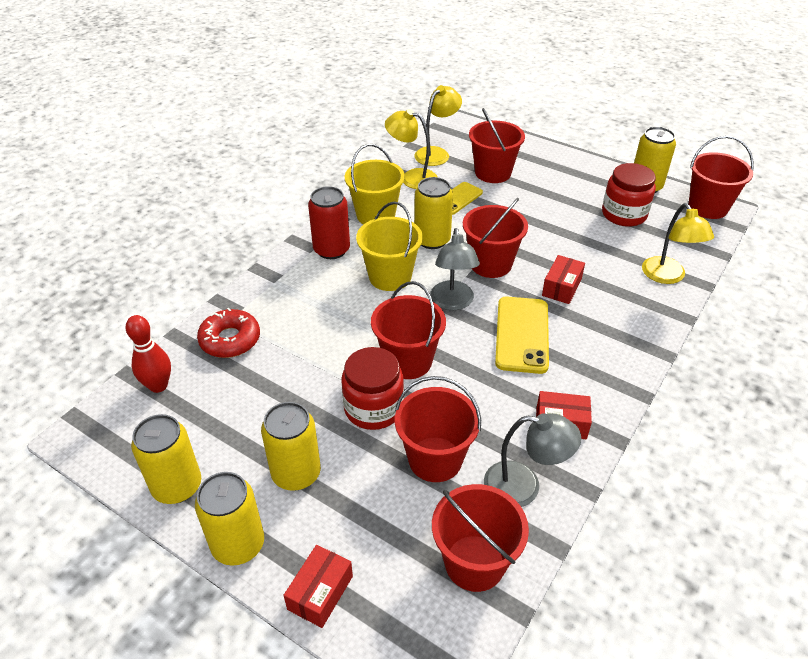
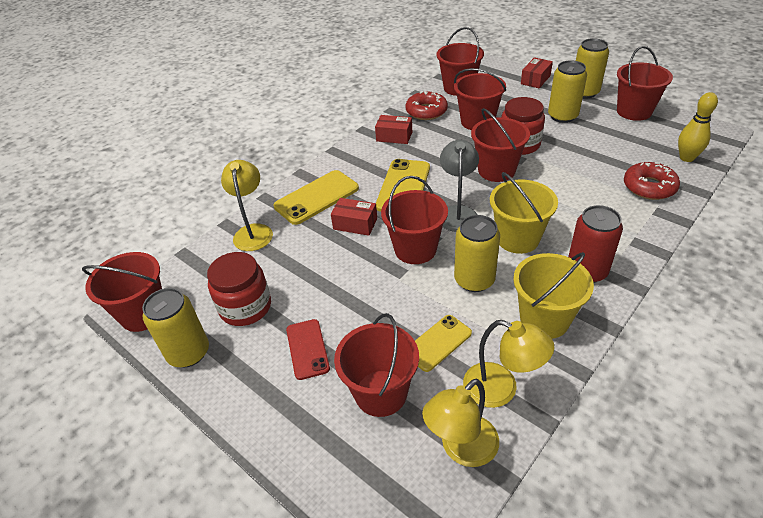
camera: 170 degrees left, 0 degrees up
red bowling pin [126,315,171,393] -> yellow bowling pin [678,92,718,162]
yellow can [131,414,201,504] -> red bucket [617,46,673,121]
grey lamp [484,413,581,507] -> red donut [406,92,448,120]
red box [542,255,585,304] -> red box turned 75 degrees clockwise [331,198,377,236]
none -> yellow phone [274,170,359,225]
none -> red phone [286,319,330,380]

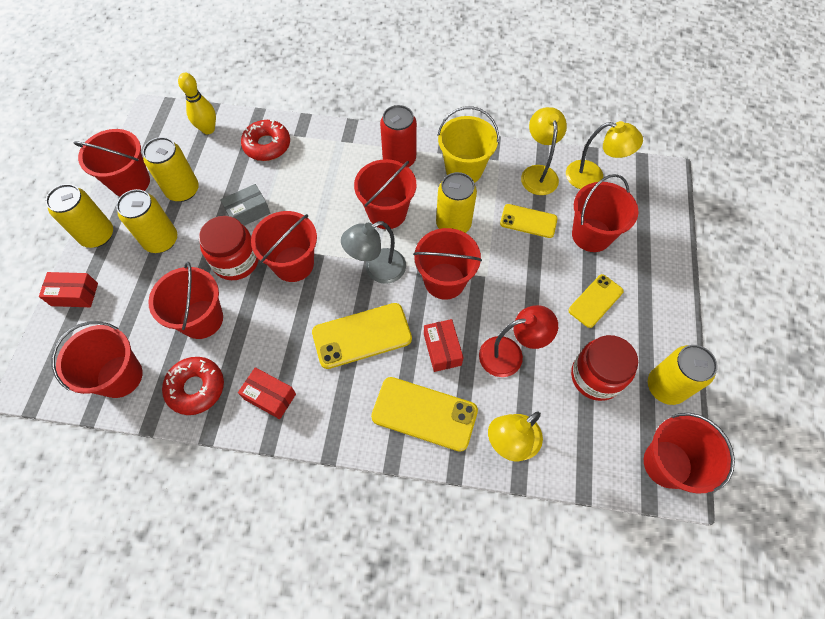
camera: 125 degrees left, 20 degrees up
red phone [286,319,330,380] -> yellow phone [568,274,624,328]
red box [375,115,412,144] -> red box turned 45 degrees counterclockwise [238,367,296,419]
yellow bucket [490,172,558,254] -> red bucket [354,159,416,229]
none -> yellow can [143,137,199,202]
none -> grey box [220,184,270,226]
none -> red lamp [479,305,558,377]

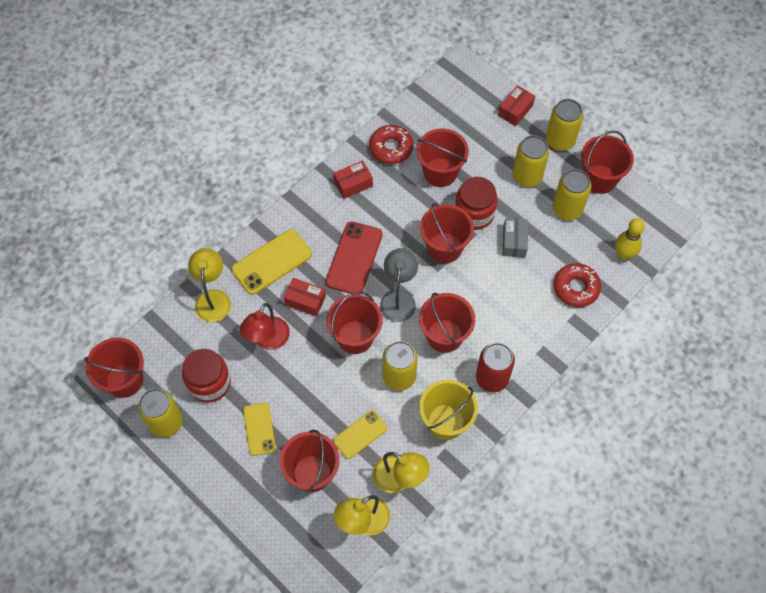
camera: 125 degrees right, 0 degrees up
red bucket [51,321,143,398] -> none
yellow phone [312,303,412,369] -> red phone [325,221,383,295]

